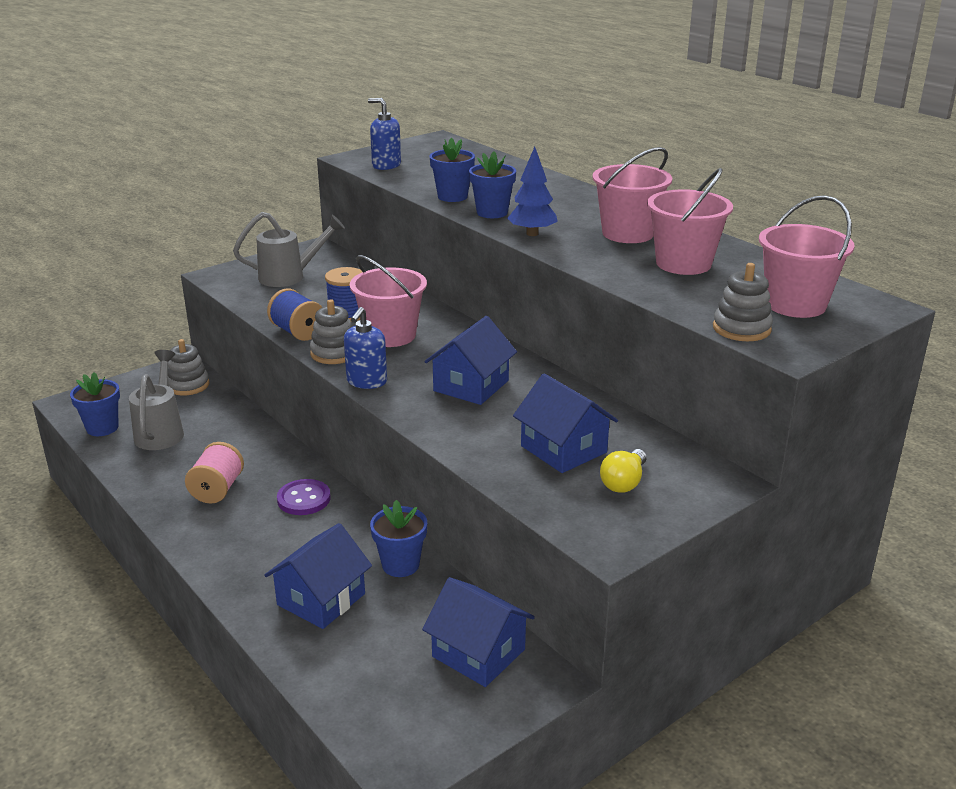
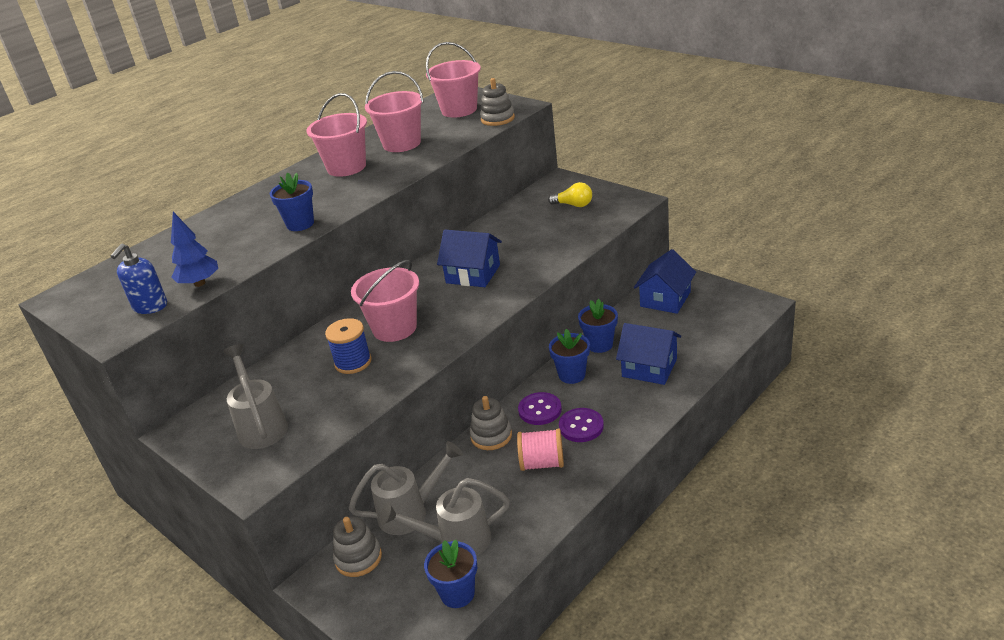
camera: 95 degrees left, 5 degrees up
blue spool [267,288,323,341] -> none
grey stacking toy [310,299,352,364] -> grey stacking toy moved to [470,396,512,450]
blue soap dispenser [344,307,387,389] -> none
blue flower pot [429,138,475,202] -> blue flower pot moved to [549,329,590,384]
blue tree [507,147,558,236] -> blue tree moved to [171,212,218,287]
blue house [513,374,618,473] -> none
none -> grey watering can [349,441,463,535]
none -> purple button [559,408,604,442]

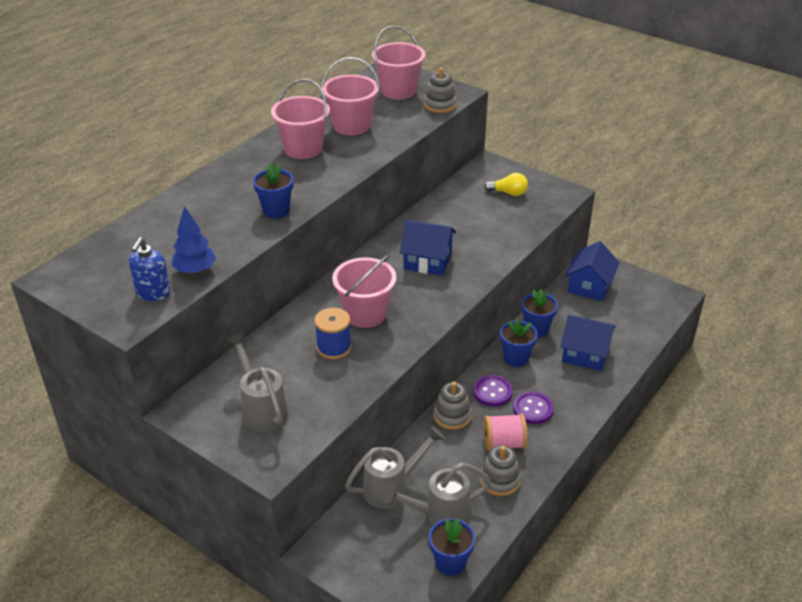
camera: 10 degrees left, 5 degrees up
grey stacking toy [333,516,382,577] -> grey stacking toy moved to [480,445,521,496]

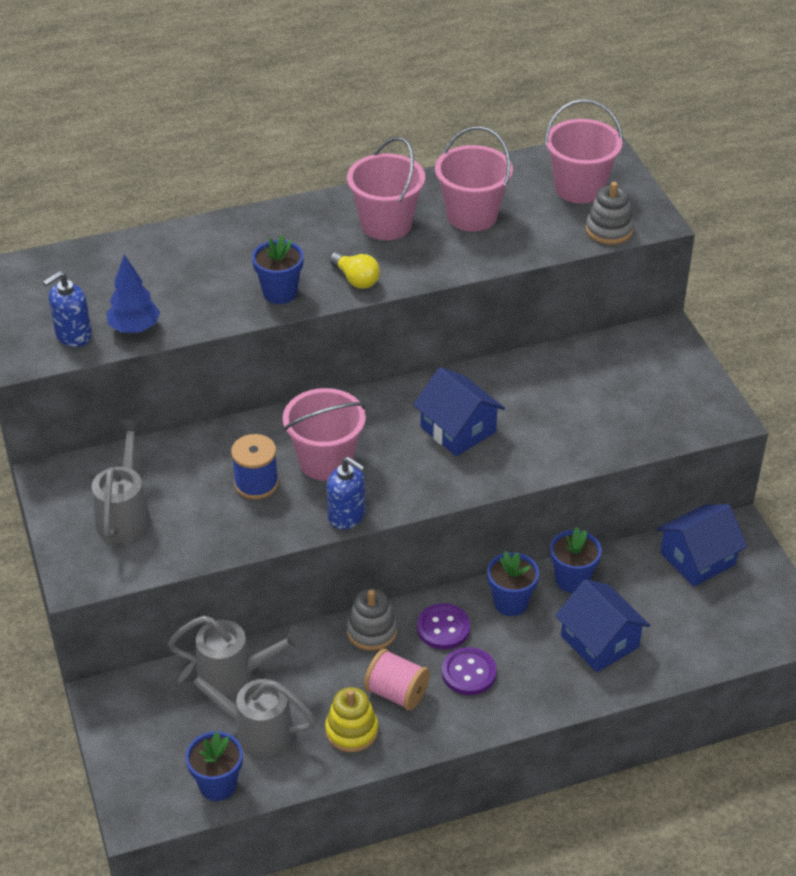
camera: 35 degrees right, 5 degrees up
grey stacking toy [480,445,521,496] -> yellow stacking toy [325,687,378,752]
yellow light bulb [484,173,528,196] -> yellow light bulb moved to [330,252,380,289]
none -> blue soap dispenser [327,457,365,530]

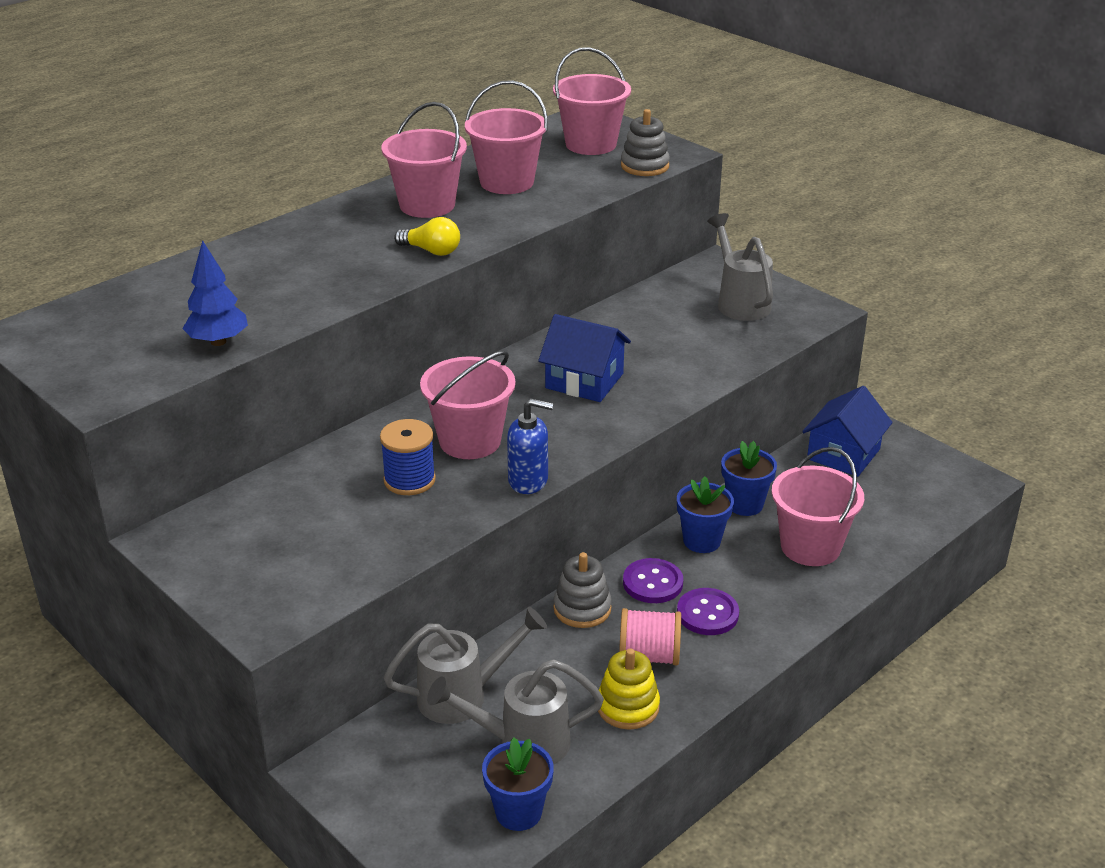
camera: 25 degrees left, 10 degrees down
blue soap dispenser [43,271,92,347] -> none
grey watering can [92,420,151,543] -> grey watering can moved to [707,213,773,321]
blue flower pot [252,235,304,304] -> none
blue house [555,579,650,672] -> pink bucket [772,447,864,566]

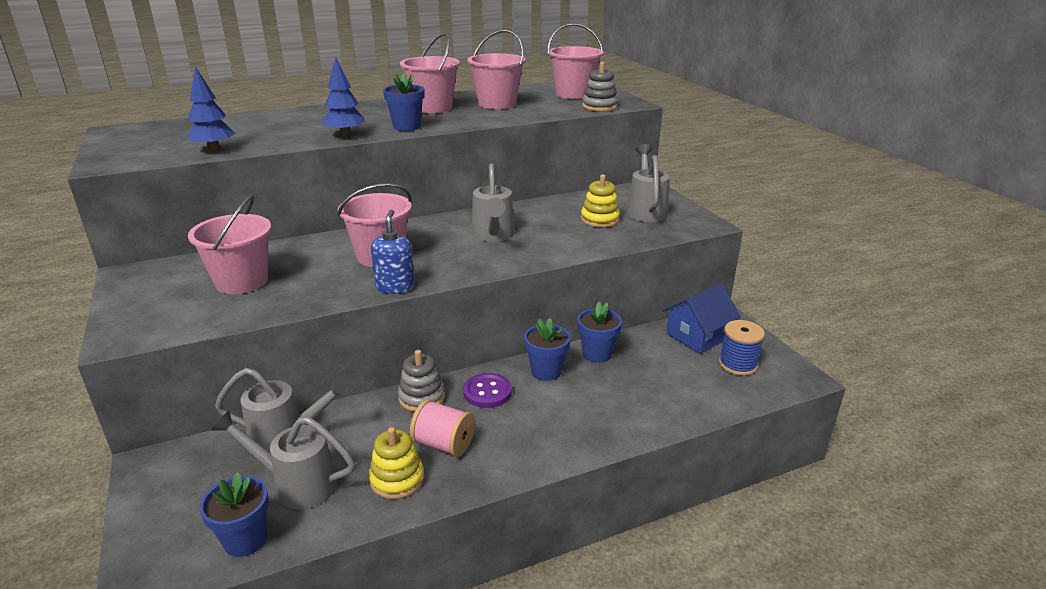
camera: 20 degrees right, 5 degrees down
blue spool [380,419,436,495] -> blue spool moved to [719,320,765,376]
yellow light bulb [394,217,460,256] -> blue flower pot [383,73,424,131]
blue soap dispenser [507,398,554,494] -> blue soap dispenser turned 120 degrees counterclockwise [371,210,415,294]
blue house [538,314,631,402] -> grey watering can [472,164,515,242]
purple button [677,588,739,635] -> none
pink bucket [772,447,864,566] -> pink bucket moved to [188,195,271,294]
none -> blue tree [322,57,366,137]
none -> yellow stacking toy [581,175,620,227]

